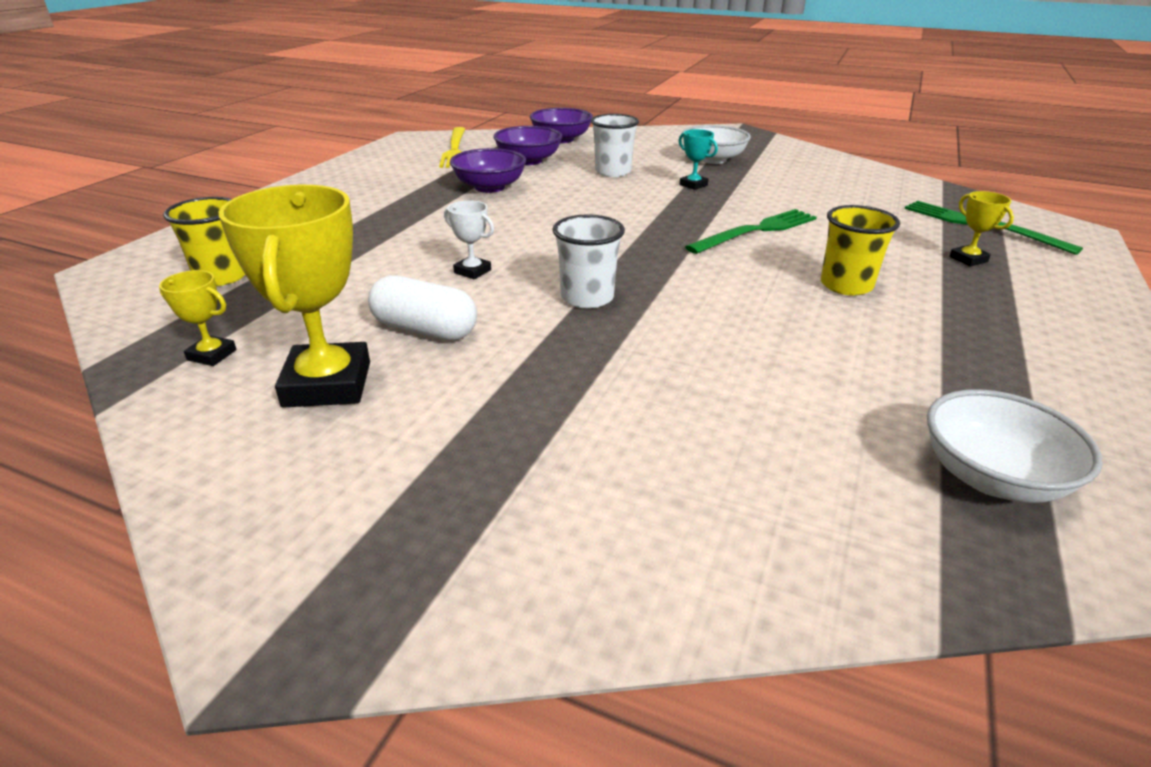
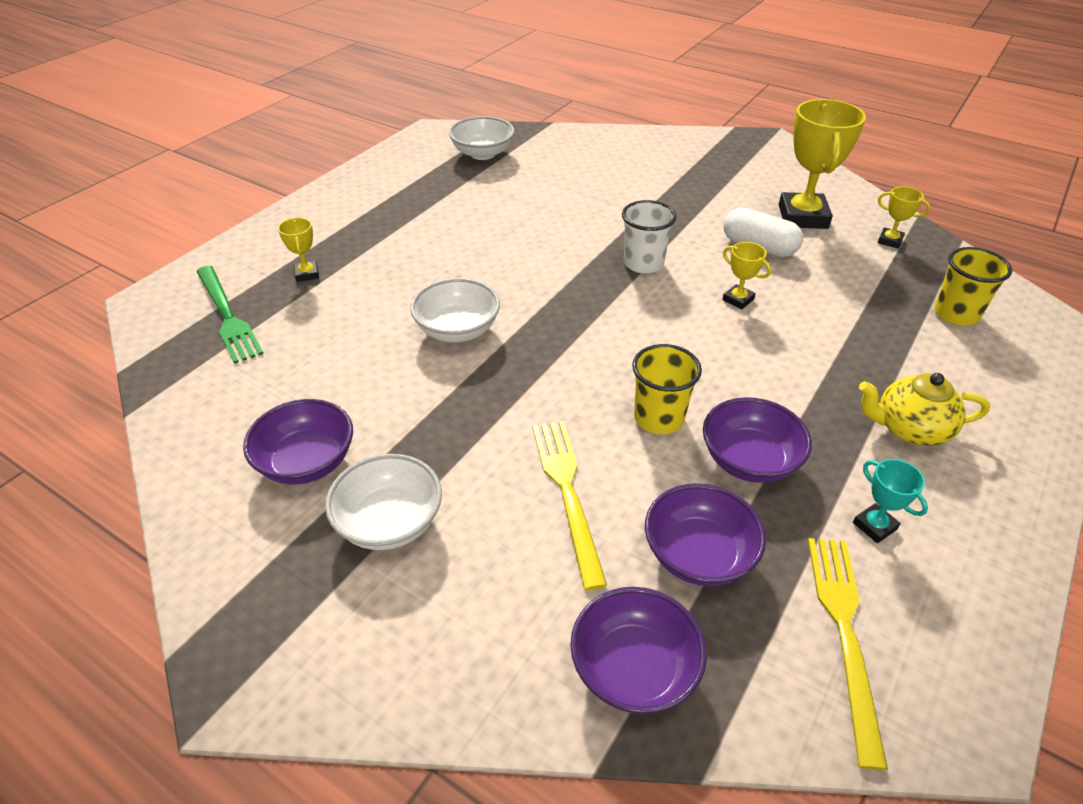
camera: 170 degrees left, 10 degrees up
white trophy [444,200,494,279] -> yellow trophy [722,242,771,309]
white cup [591,114,639,177] -> yellow fork [532,421,607,590]
turquoise trophy [679,129,718,190] -> turquoise trophy moved to [853,459,928,543]
green fork [685,209,817,254] -> white bowl [410,278,500,342]
yellow cup [821,205,900,296] -> yellow cup moved to [632,344,702,434]
none -> purple bowl [243,399,353,484]
none -> yellow teapot [859,373,990,446]

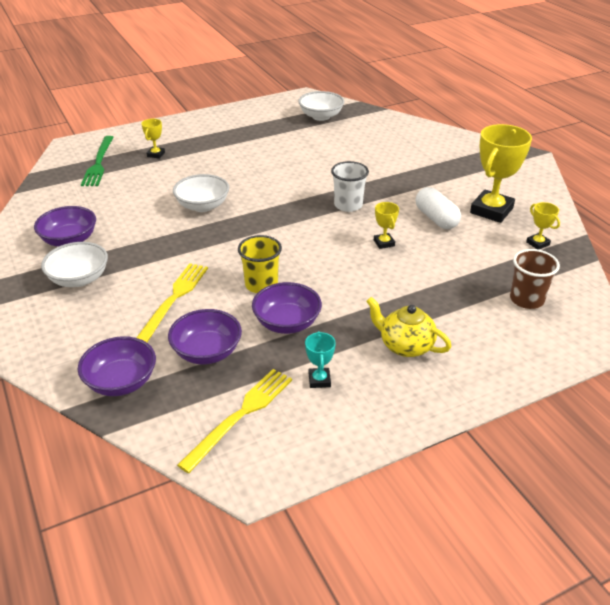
camera: 30 degrees right, 5 degrees down
yellow cup [934,247,1012,326] -> brown cup [510,249,560,309]

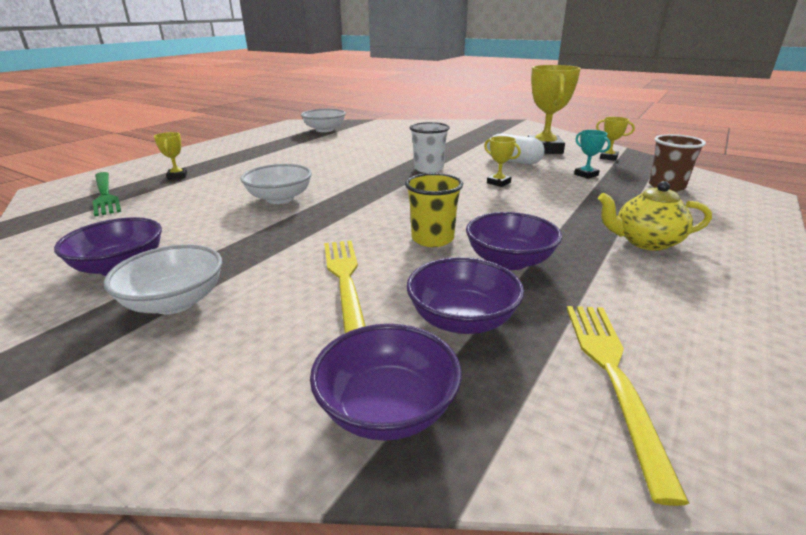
camera: 30 degrees left, 10 degrees down
turquoise trophy [305,331,336,388] -> turquoise trophy moved to [574,130,611,179]

